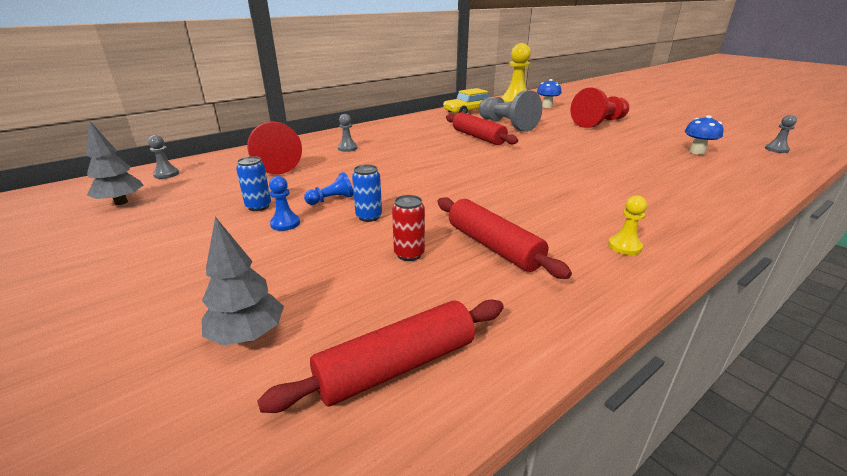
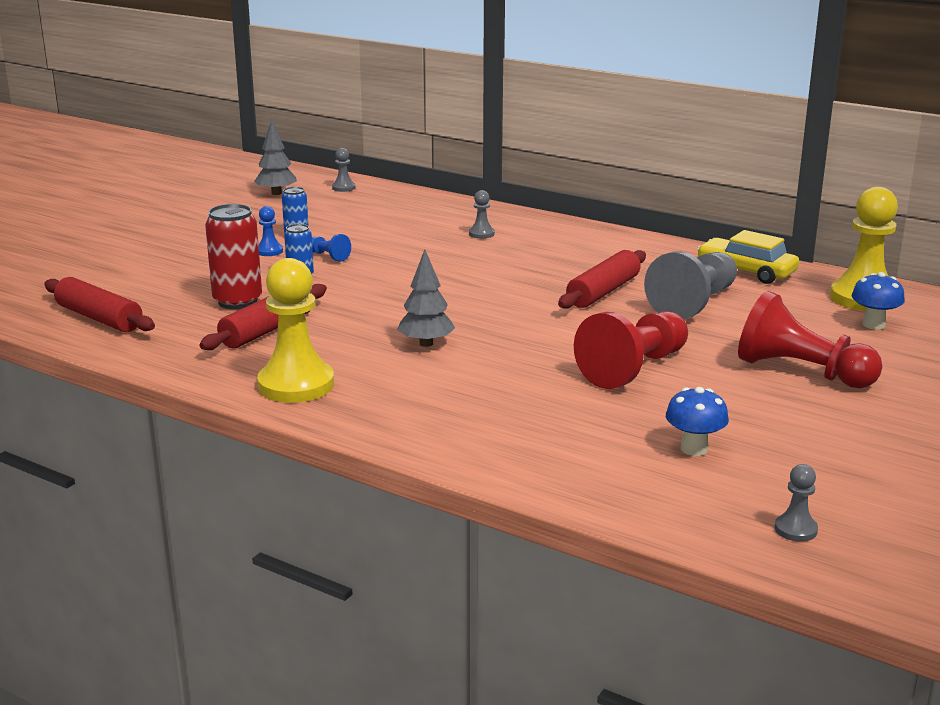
camera: 70 degrees right, 5 degrees down
grey tree [202,217,284,346] -> grey tree moved to [397,249,455,347]
red pawn [247,121,302,174] -> red pawn moved to [574,311,688,389]
red can [392,195,425,261] -> red can [205,204,262,309], size x1.76
yellow pawn [608,195,647,255] -> yellow pawn [257,258,334,403], size x2.23

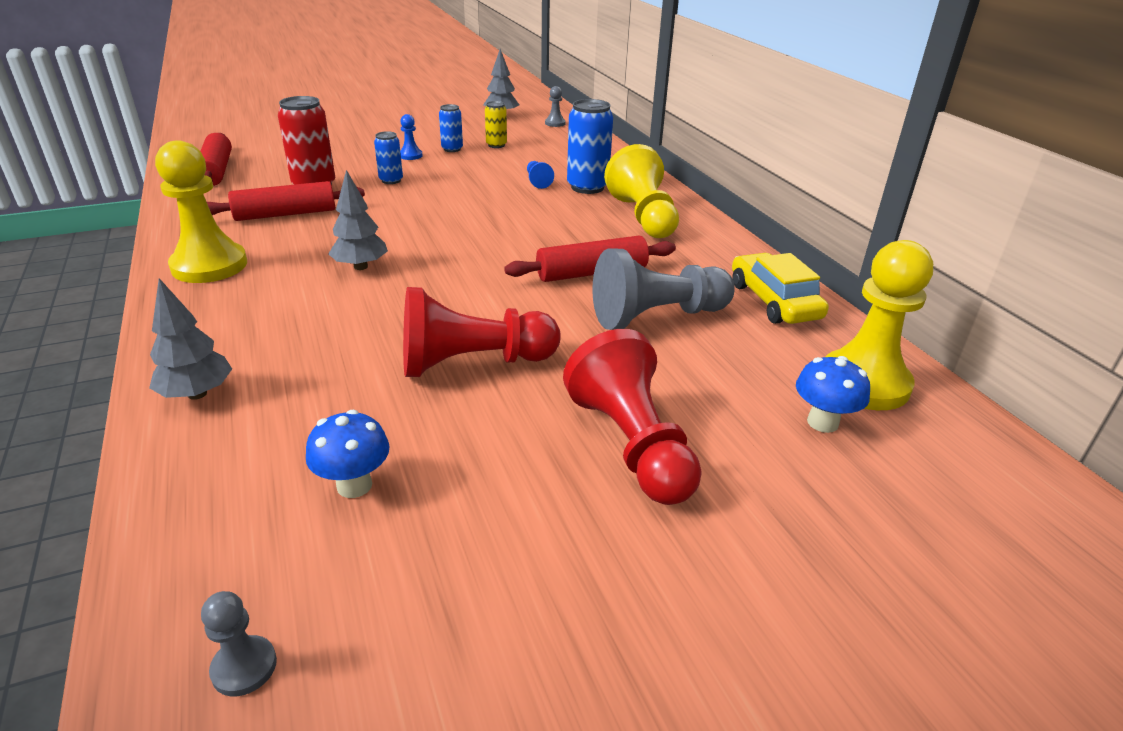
camera: 35 degrees right, 10 degrees up
blue pawn [312,234,351,262] -> blue pawn moved to [527,161,554,189]
grey pawn [469,190,495,239] -> blue can [567,99,613,194]
none -> grey tree [149,278,232,400]
none -> yellow can [485,101,507,148]
none -> yellow pawn [604,144,679,238]

